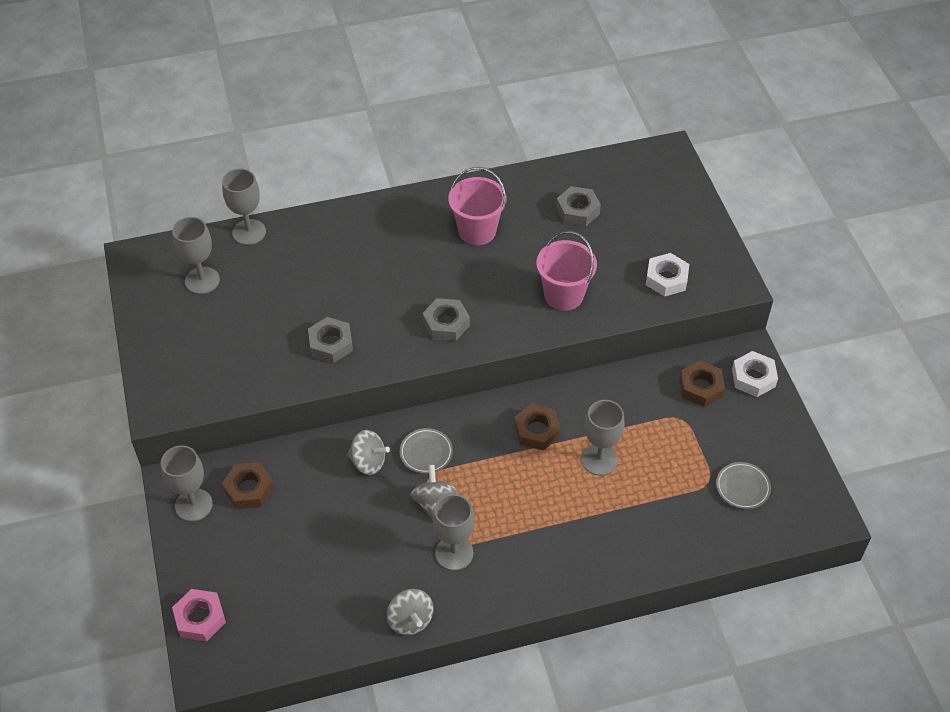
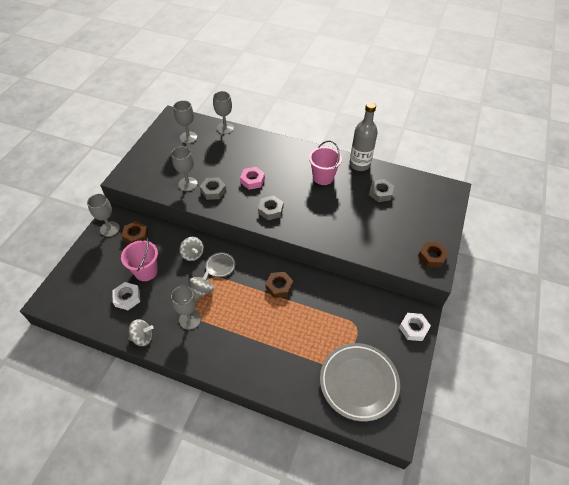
camera: 35 degrees right, 0 degrees up
pink nut [172,589,226,642] -> pink nut moved to [240,167,265,190]
grey spinning top [387,589,434,635] -> grey spinning top turned 105 degrees counterclockwise [128,319,154,346]
pink bucket [536,231,597,311] -> pink bucket moved to [121,237,158,281]
grey goblet [581,400,625,476] -> grey goblet moved to [172,146,198,191]
white nut [646,253,689,297] -> white nut moved to [112,282,140,310]
brown nut [679,361,725,407] -> brown nut moved to [418,242,449,268]
grey plate [716,462,771,509] -> grey plate [320,343,400,422], size x2.28
none -> grey bottle [350,102,378,171]

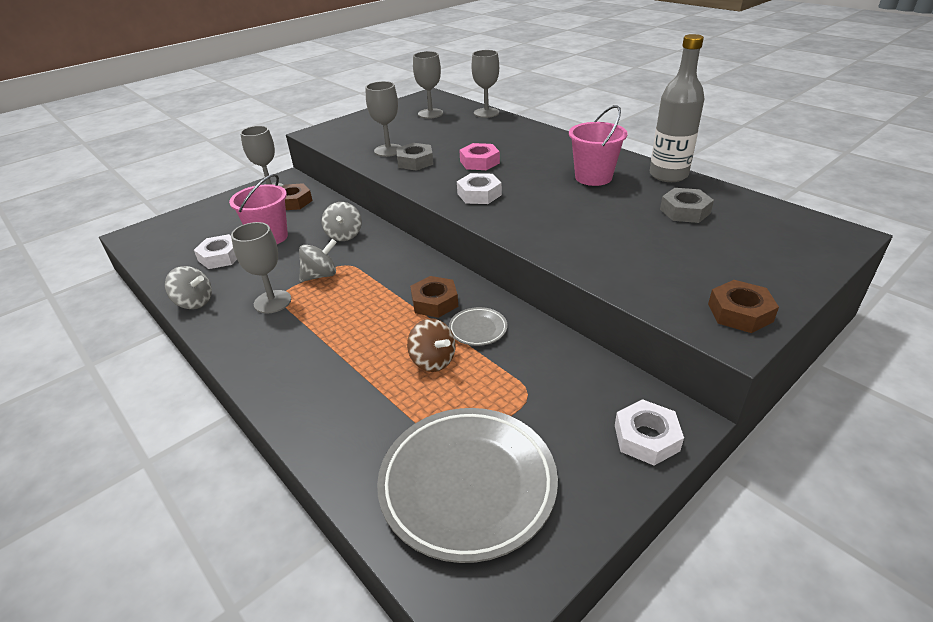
camera: 30 degrees right, 15 degrees down
grey plate [206,252,235,277] -> grey plate moved to [449,307,507,346]
grey nut [258,195,283,220] -> white nut [457,173,502,204]
none -> brown spinning top [407,318,456,372]

